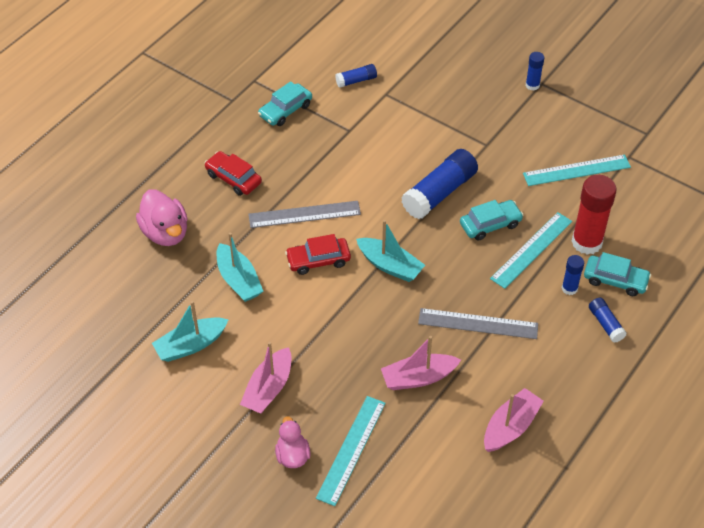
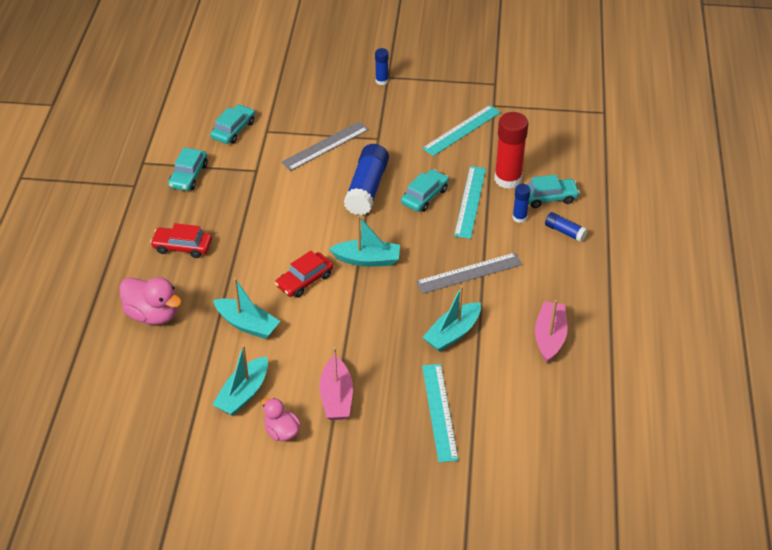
camera: 30 degrees left, 5 degrees down
grey ruler [249,201,361,228] -> grey ruler moved to [281,121,369,171]
pink duck [275,416,311,468] -> pink duck moved to [262,398,301,441]
blue glue stick [335,64,377,88] -> turquoise car [210,104,255,144]
pink boat [381,336,461,390] -> turquoise boat [422,285,481,352]

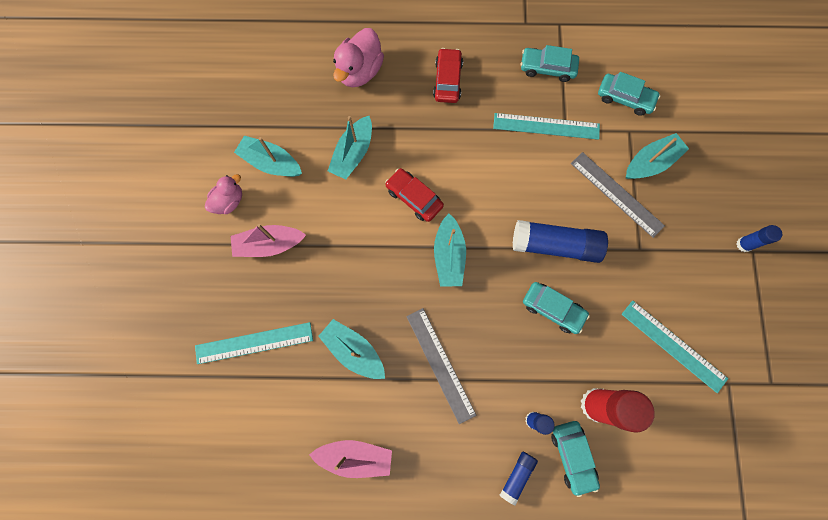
camera: 85 degrees right, 30 degrees up
turquoise ruler [454,166,486,239] -> turquoise ruler moved to [493,113,600,140]
none -> turquoise boat [626,133,689,179]

